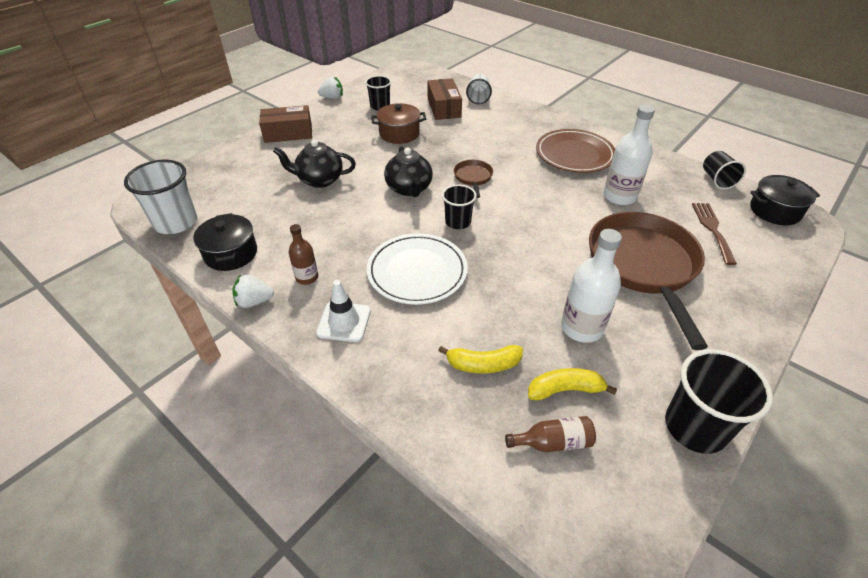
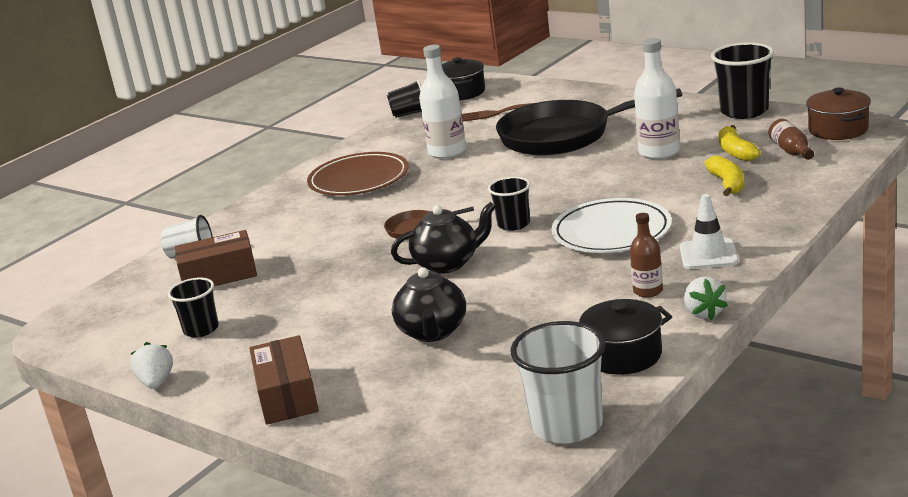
camera: 90 degrees left, 20 degrees down
brown pot [371,103,426,144] -> brown pot moved to [806,87,871,140]
brown pan [589,212,708,350] -> black pan [496,88,682,155]

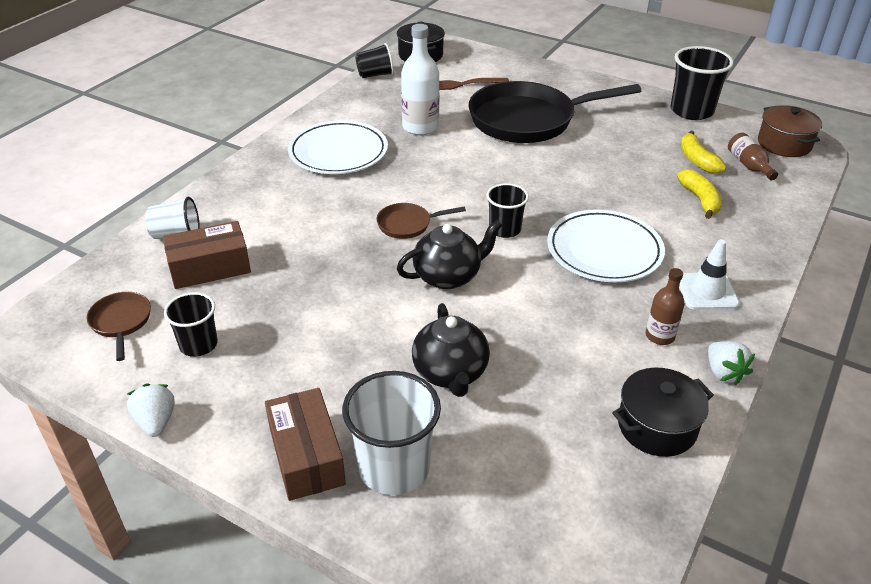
camera: 10 degrees left, 15 degrees up
brown plate [307,152,409,195] -> white plate [288,120,388,174]
white cup [510,321,606,443] -> white cup moved to [342,371,441,495]
white bottle [634,38,680,159] -> none
none -> brown pan [86,292,151,361]

